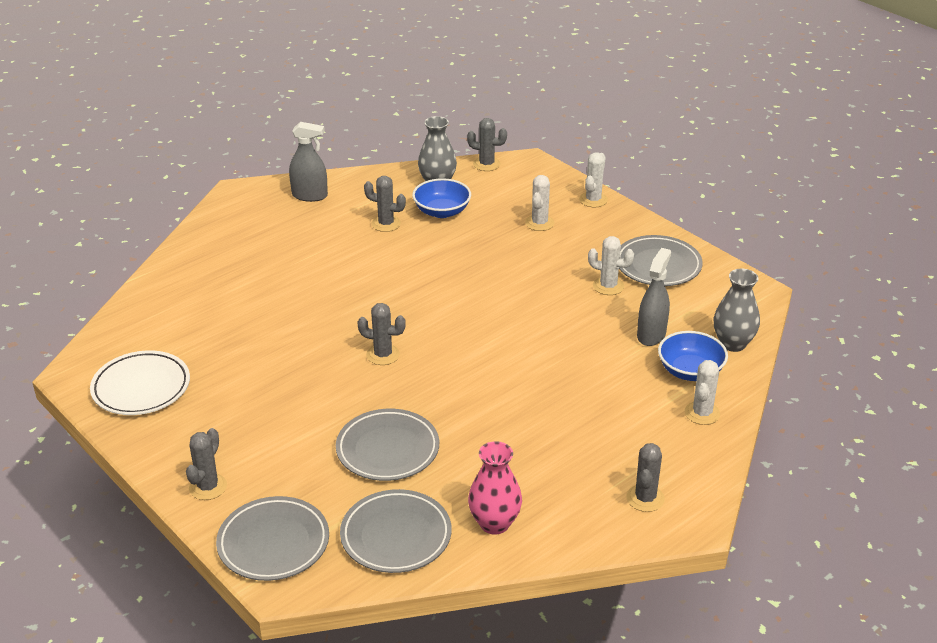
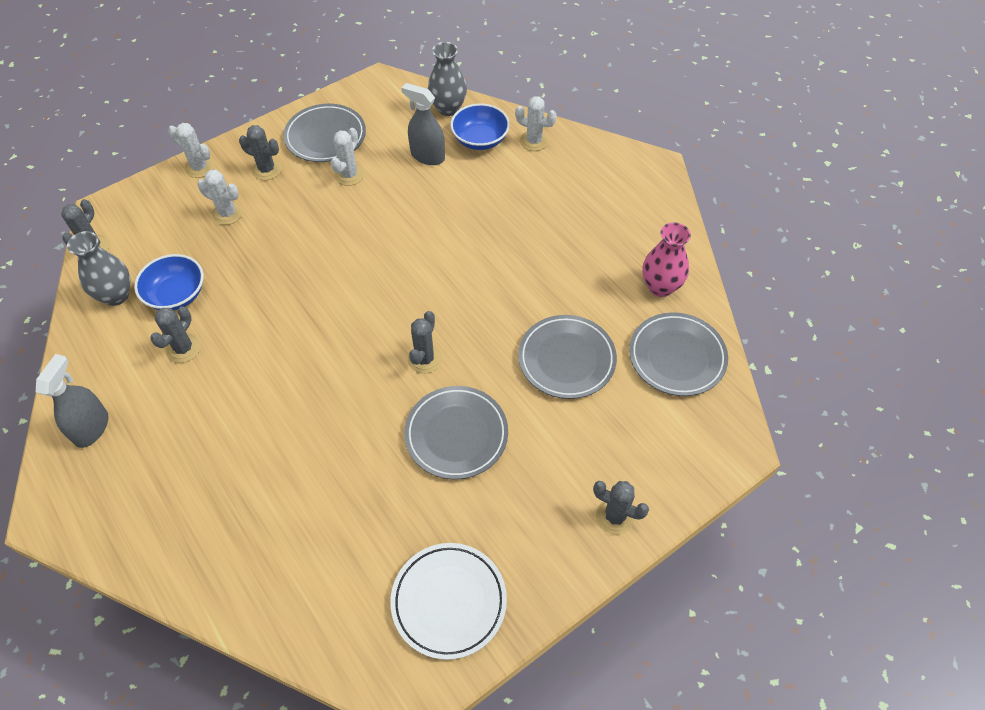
camera: 85 degrees left, 20 degrees up
grey plate [216,496,329,581] -> grey plate moved to [404,386,508,479]
grey cactus [626,443,665,512] -> grey cactus moved to [239,125,282,180]

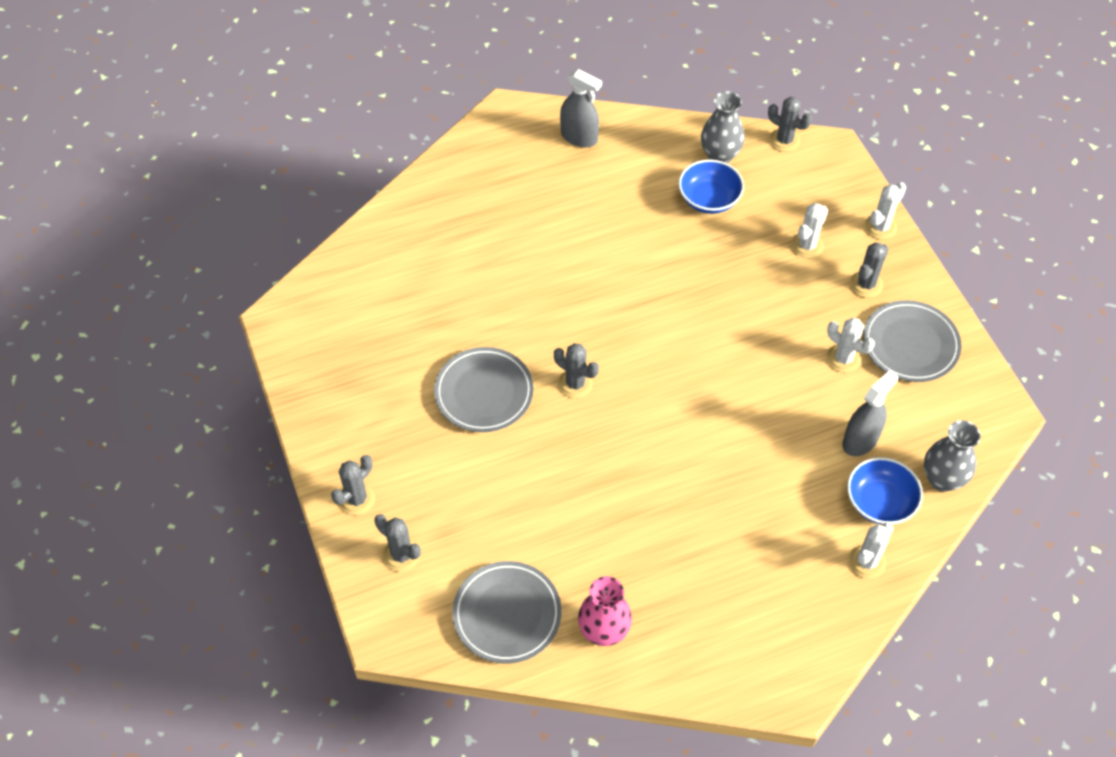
camera: 105 degrees right, 0 degrees up
grey cactus [150,306,201,363] -> grey cactus moved to [374,514,421,572]
white plate [391,543,507,660] -> none
grey plate [518,315,617,399] -> none

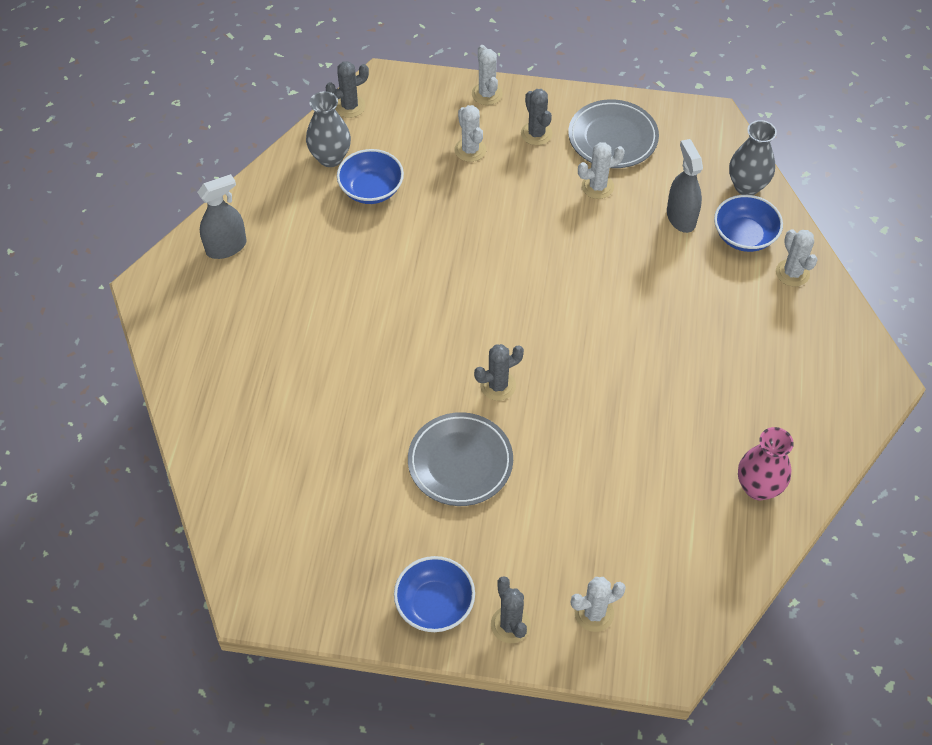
camera: 60 degrees left, 0 degrees up
grey cactus [374,514,421,572] -> white cactus [571,577,626,632]
grey plate [452,561,561,664] -> none
none -> blue bowl [394,556,475,632]

